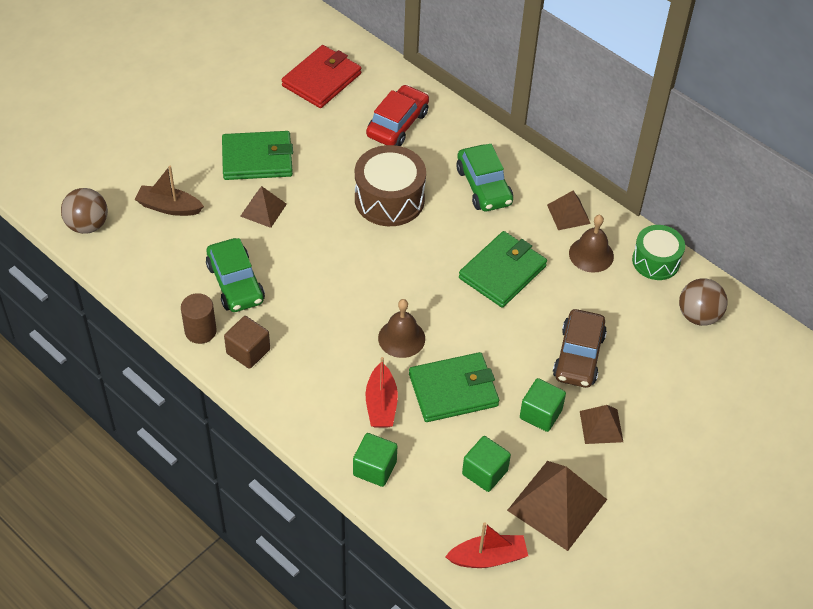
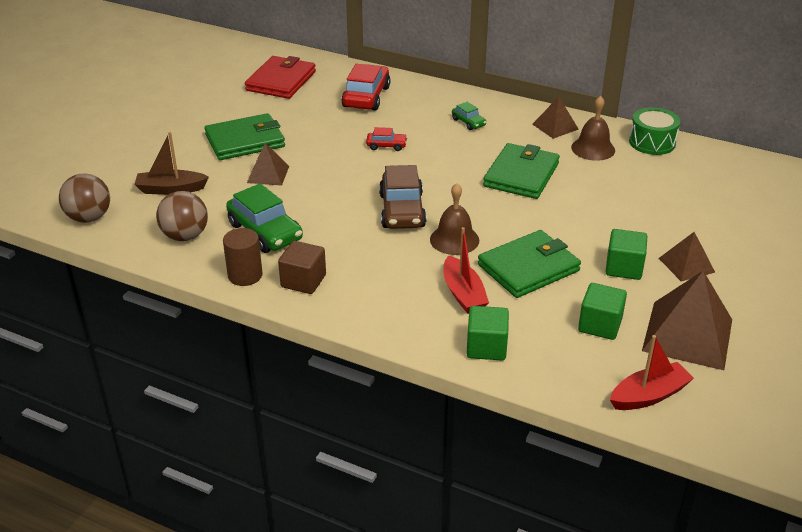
camera: 15 degrees left, 15 degrees down
brown drum [355,145,426,226] -> red car [366,127,408,151]
green car [456,144,513,211] -> green car [452,102,486,130], size x0.51
brown car [553,309,607,388] -> brown car moved to [379,165,426,229]
brown ball [679,278,727,326] -> brown ball moved to [156,191,208,241]

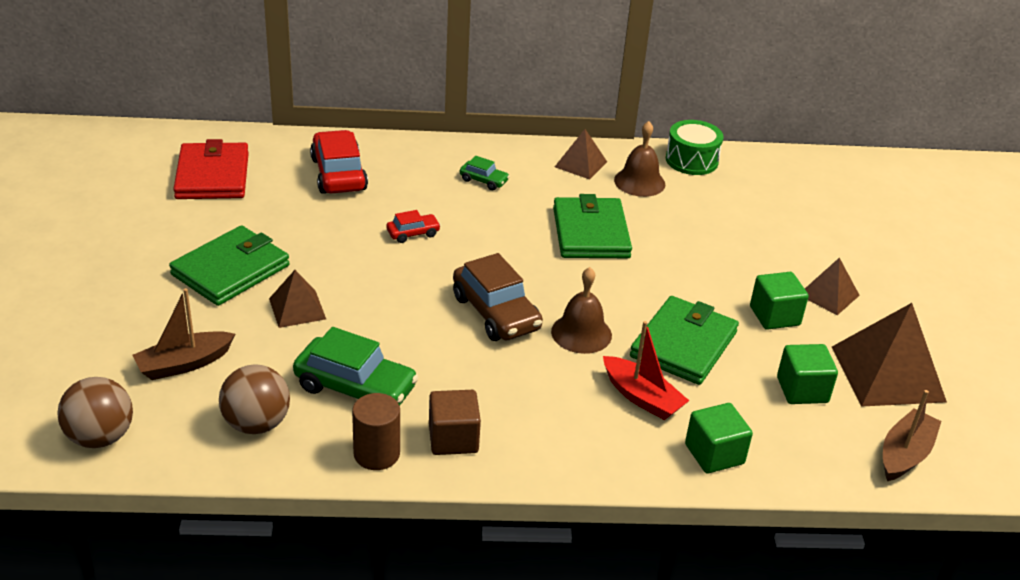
camera: 30 degrees left, 0 degrees up
red boat [610,335,694,410] -> brown boat [883,390,941,481]

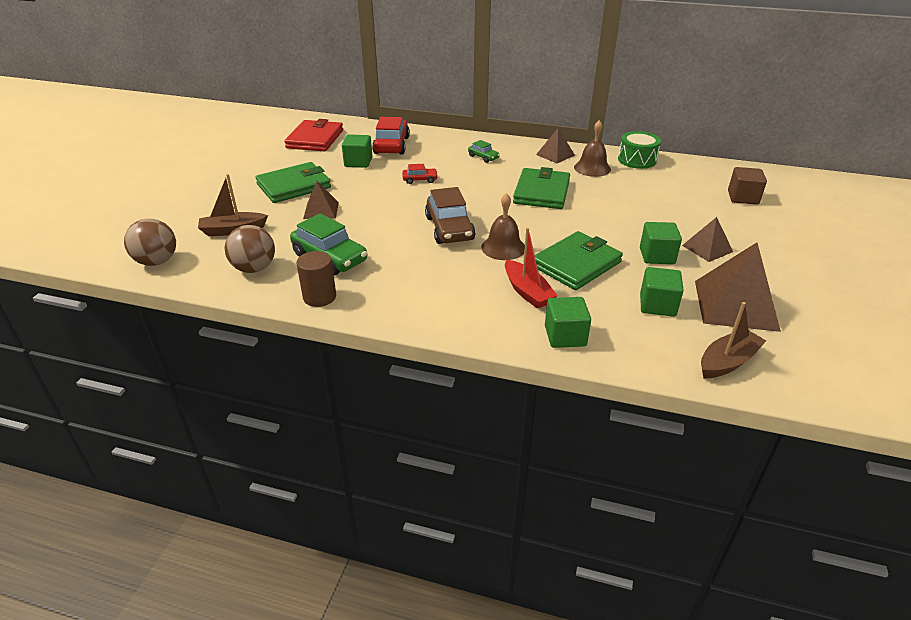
camera: 20 degrees right, 0 degrees up
brown cube [429,390,481,455] -> brown cube moved to [728,167,767,205]
none -> green cube [342,134,373,168]

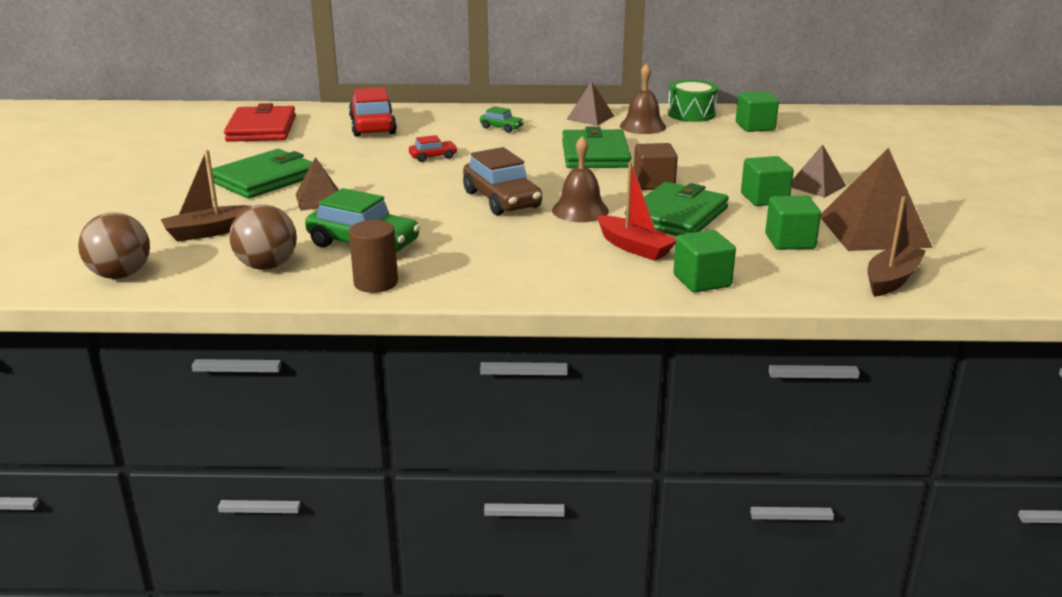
camera: 15 degrees left, 10 degrees down
green cube [342,134,373,168] -> green cube moved to [736,91,779,132]
brown cube [728,167,767,205] -> brown cube moved to [634,143,678,190]

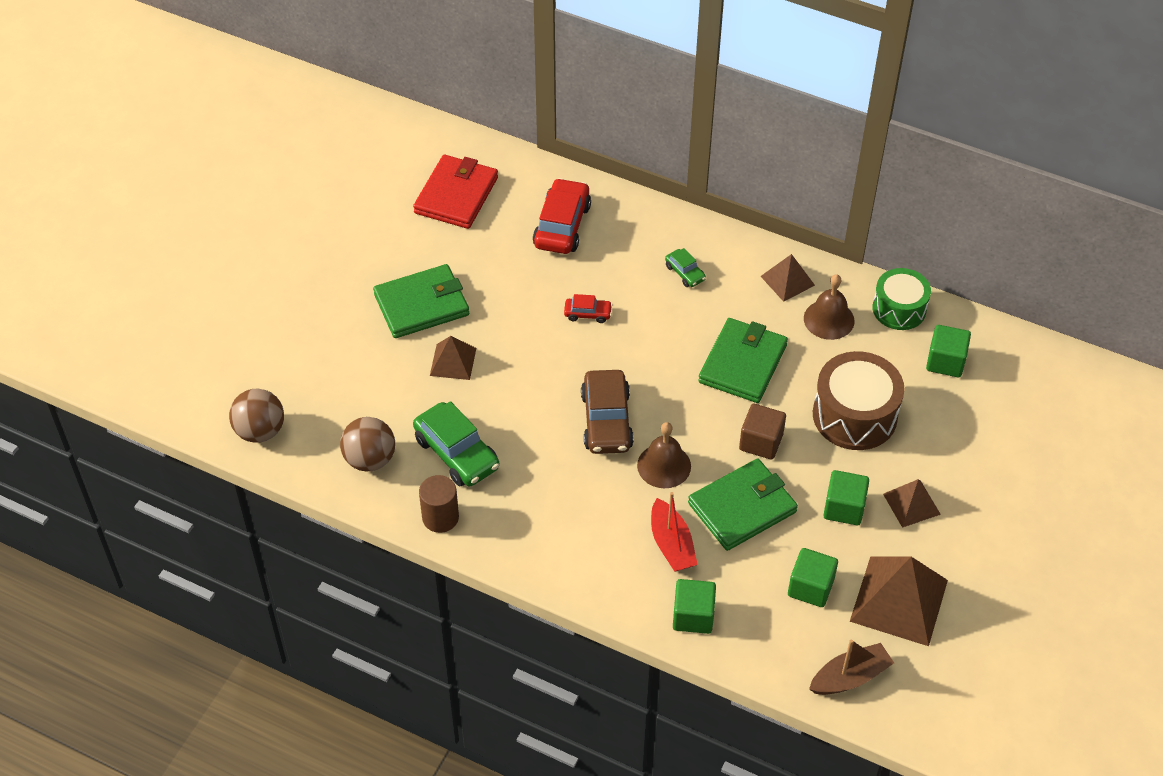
camera: 25 degrees right, 25 degrees up
brown boat [161,150,250,242] -> none
none -> brown drum [813,351,905,450]

